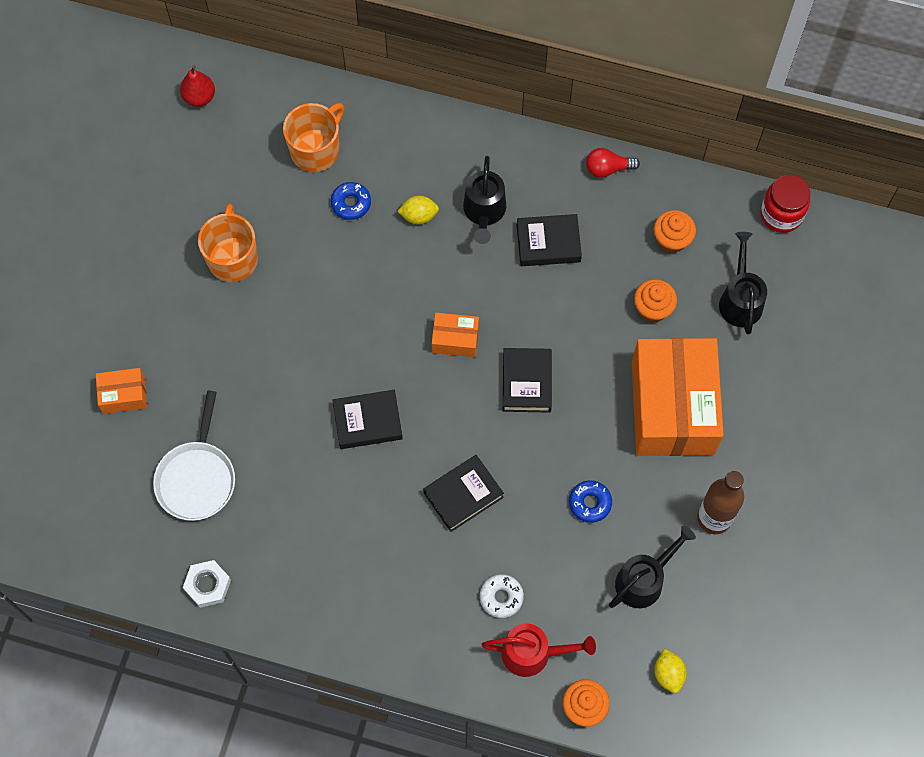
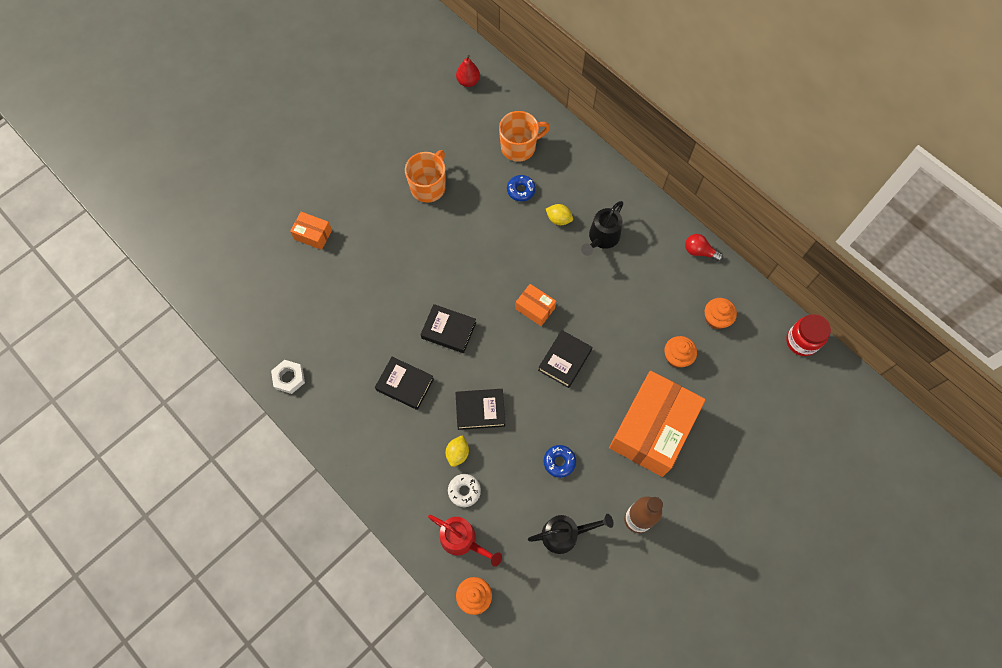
camera: 30 degrees right, 0 degrees up
white pan [153,391,235,521] -> none
black book [516,214,582,266] -> black book moved to [375,357,434,410]
yellow lemon [654,649,687,693] -> yellow lemon moved to [446,435,469,467]
black watering can [719,232,767,335] -> none

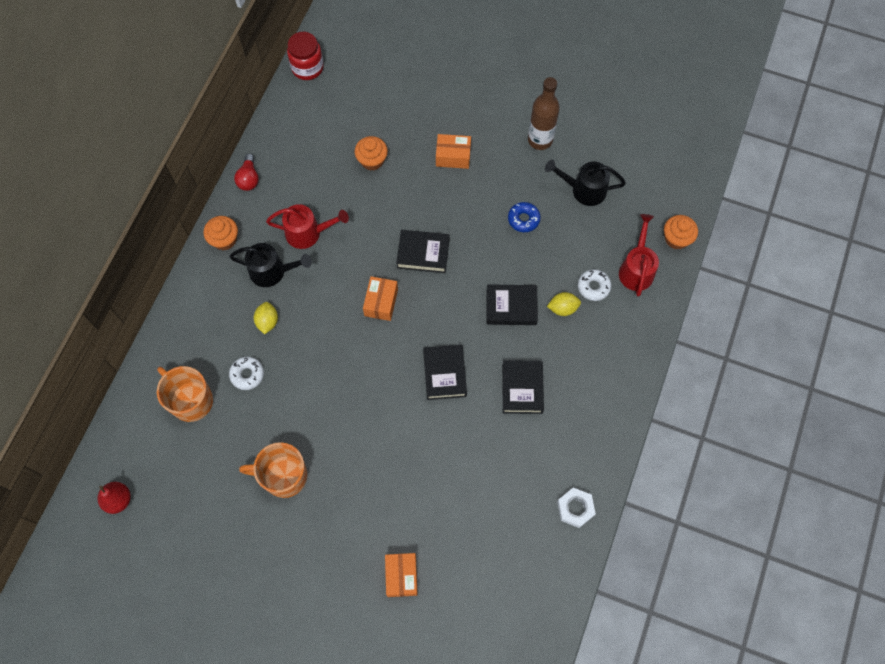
camera: 115 degrees left, 0 degrees up
black book [455,389,505,430] -> black book turned 60 degrees counterclockwise [487,284,538,325]
blue donut [507,175,536,201] -> white donut [229,357,264,390]
black watering can [528,514,613,554] -> black watering can turned 45 degrees counterclockwise [545,160,626,206]
orange box [609,371,706,477] -> orange box [436,134,471,169], size x0.44
orange cupcake [705,298,737,329] -> orange cupcake moved to [203,216,238,250]
none -> red watering can [266,204,349,249]

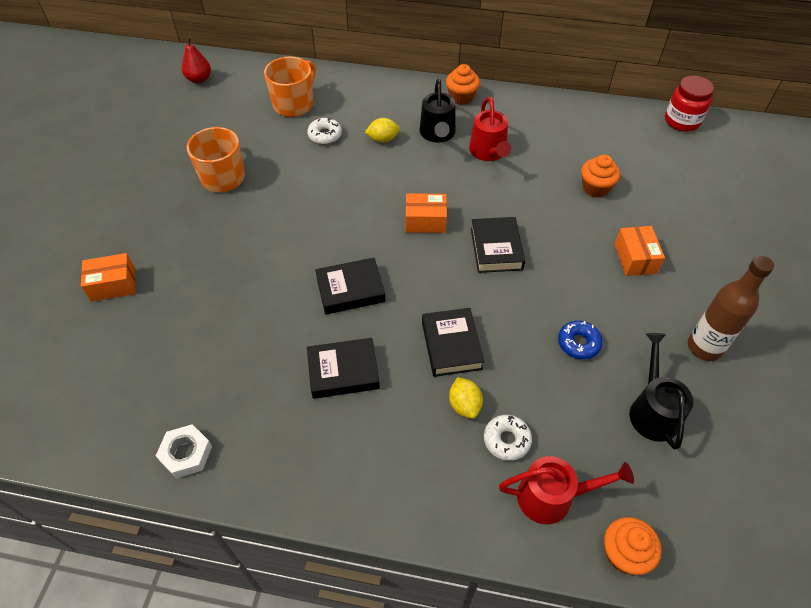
camera: 80 degrees right, 15 degrees down
red light bulb [234,154,259,191] -> none

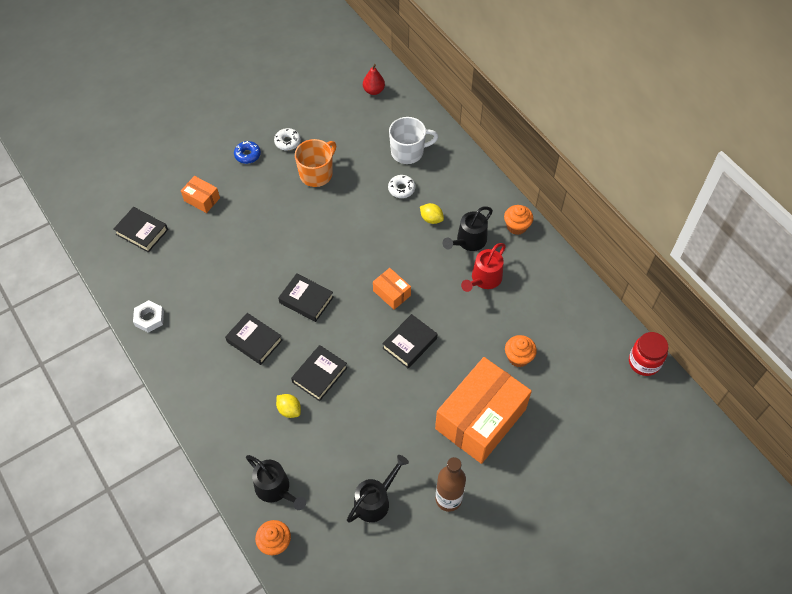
camera: 45 degrees right, 5 degrees up
orange mug [264,57,316,117] -> white mug [389,117,438,164]
yellow lemon [449,377,483,419] -> yellow lemon turned 75 degrees counterclockwise [276,394,301,418]
white donut [484,415,532,461] -> white donut moved to [274,128,301,151]
red watering can [499,456,634,524] -> black watering can [246,455,306,510]
blue donut [558,320,603,359] -> blue donut moved to [234,141,261,164]
orange box [614,226,665,276] -> orange box [435,357,532,464], size x2.29
none -> black book [113,207,168,252]

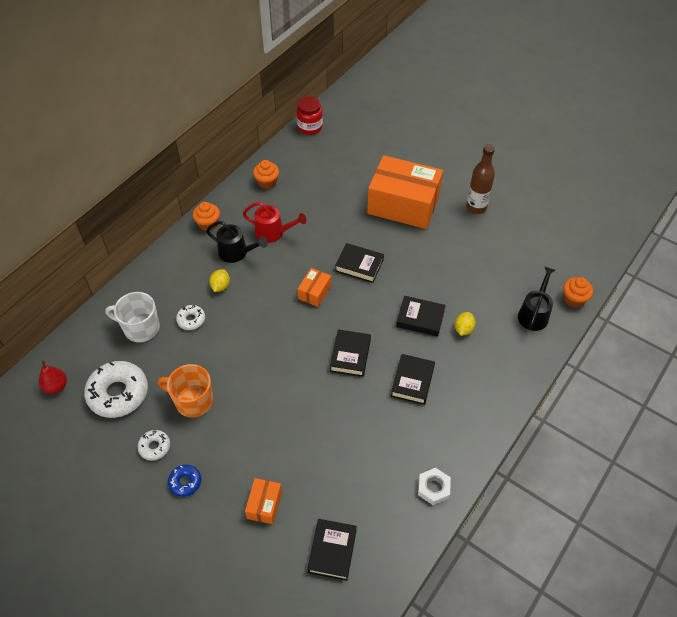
camera: 110 degrees left, 5 degrees down
black watering can [347,455,409,523] -> none
white mug [389,117,438,164] -> white mug turned 45 degrees counterclockwise [105,292,160,342]
orange cupcake [505,335,537,367] -> orange cupcake moved to [253,160,279,189]
none -> white donut [84,361,148,418]

